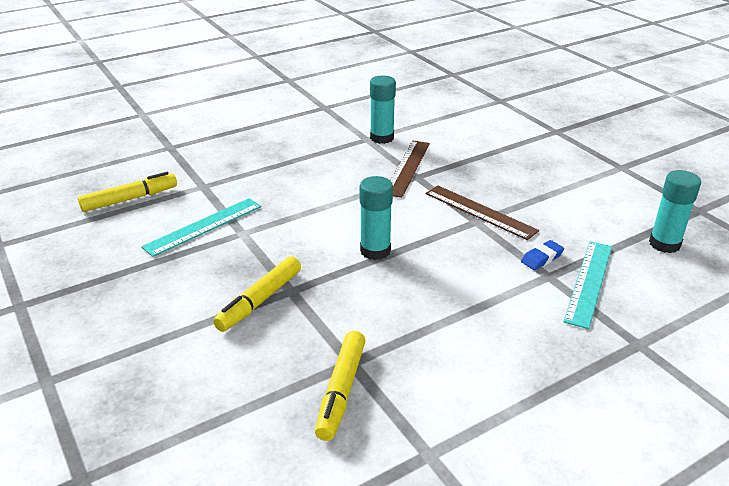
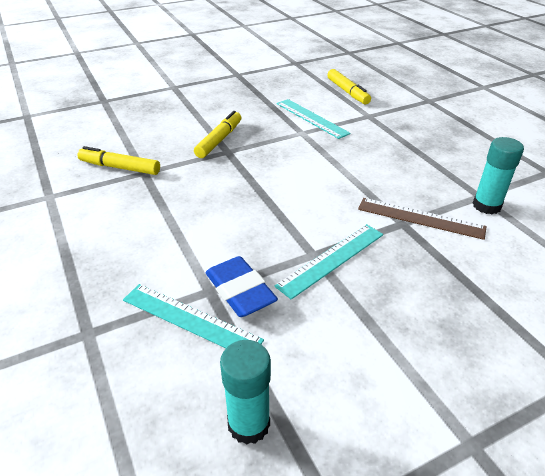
camera: 95 degrees right, 5 degrees up
yellow marker [213,256,301,332] -> yellow marker turned 75 degrees clockwise [194,111,241,158]
turquoise glue stick [359,176,393,260] -> none
brown ruler [426,185,539,240] -> turquoise ruler [275,224,383,300]
blue eraser [521,240,564,270] -> blue eraser [205,256,278,317], size x1.81

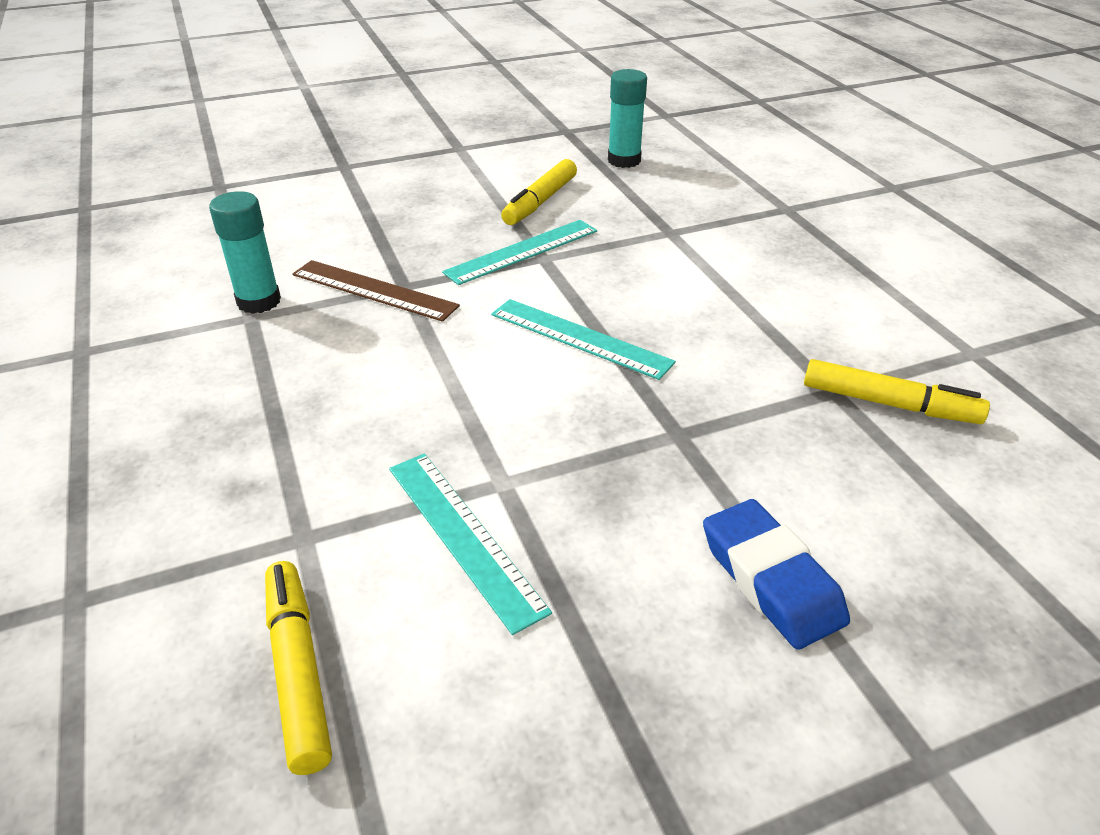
camera: 175 degrees left, 0 degrees up
turquoise ruler [123,284,264,348] -> turquoise ruler moved to [491,299,676,380]
yellow marker [194,111,241,158] -> yellow marker moved to [501,159,577,225]
blue eraser [205,256,278,317] -> blue eraser moved to [703,499,850,650]

